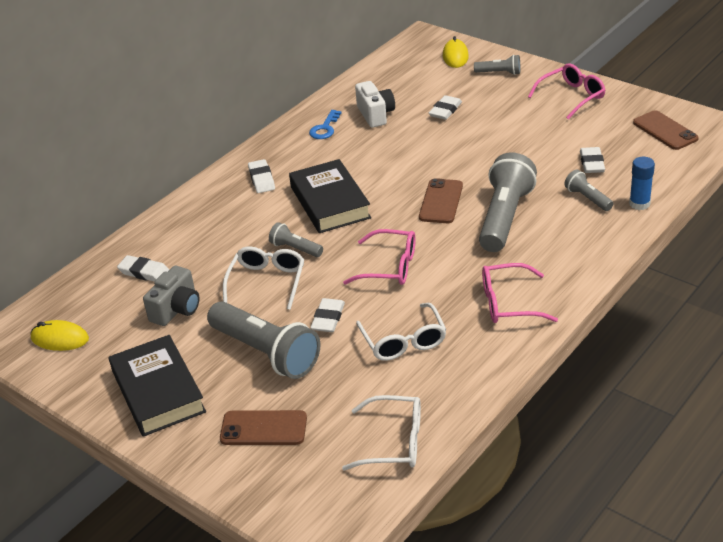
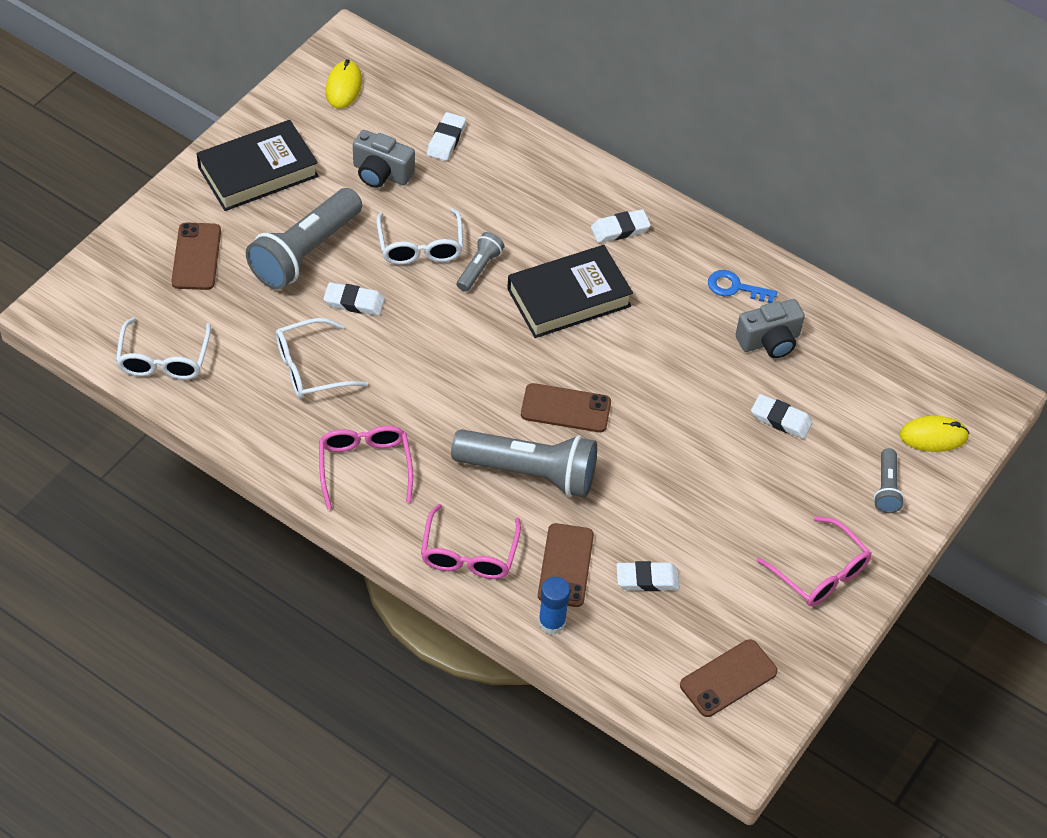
camera: 80 degrees right, 15 degrees up
white glasses [223,246,304,310] -> white glasses turned 75 degrees clockwise [376,208,463,265]
pink glasses [343,229,416,285] -> pink glasses moved to [421,504,521,579]
white camera [355,81,395,128] -> grey camera [735,299,805,358]
grey flashlight [564,170,614,211] -> brown phone [538,523,594,607]

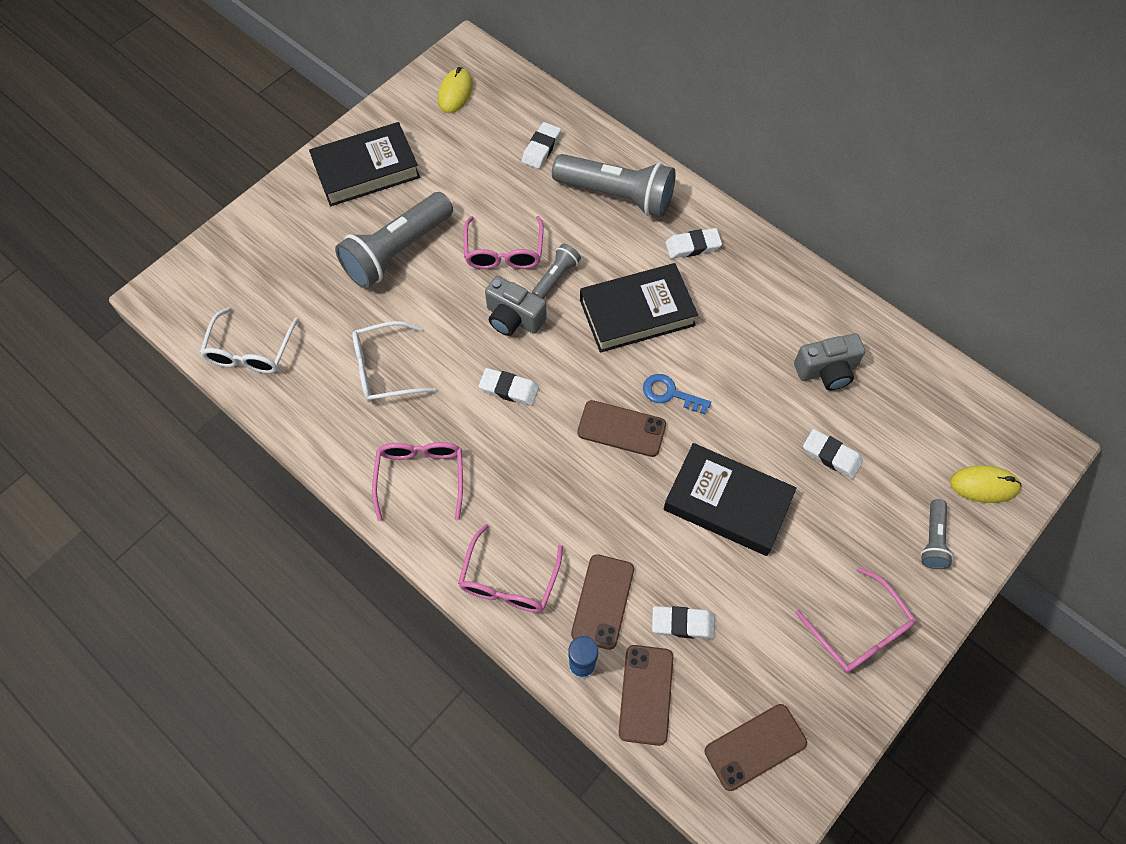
camera: 10 degrees right, 10 degrees up
brown phone [171,222,221,290] -> brown phone moved to [619,645,674,746]
white eraser [324,282,385,316] -> white eraser moved to [479,368,539,406]
grey camera [353,130,415,188] -> grey camera moved to [485,276,547,336]
white glasses [376,208,463,265] -> pink glasses [463,216,544,269]
grey flashlight [451,429,597,498] -> grey flashlight moved to [552,154,676,217]
blue key [708,270,777,303] -> blue key moved to [643,374,711,414]
none -> black book [664,443,796,556]

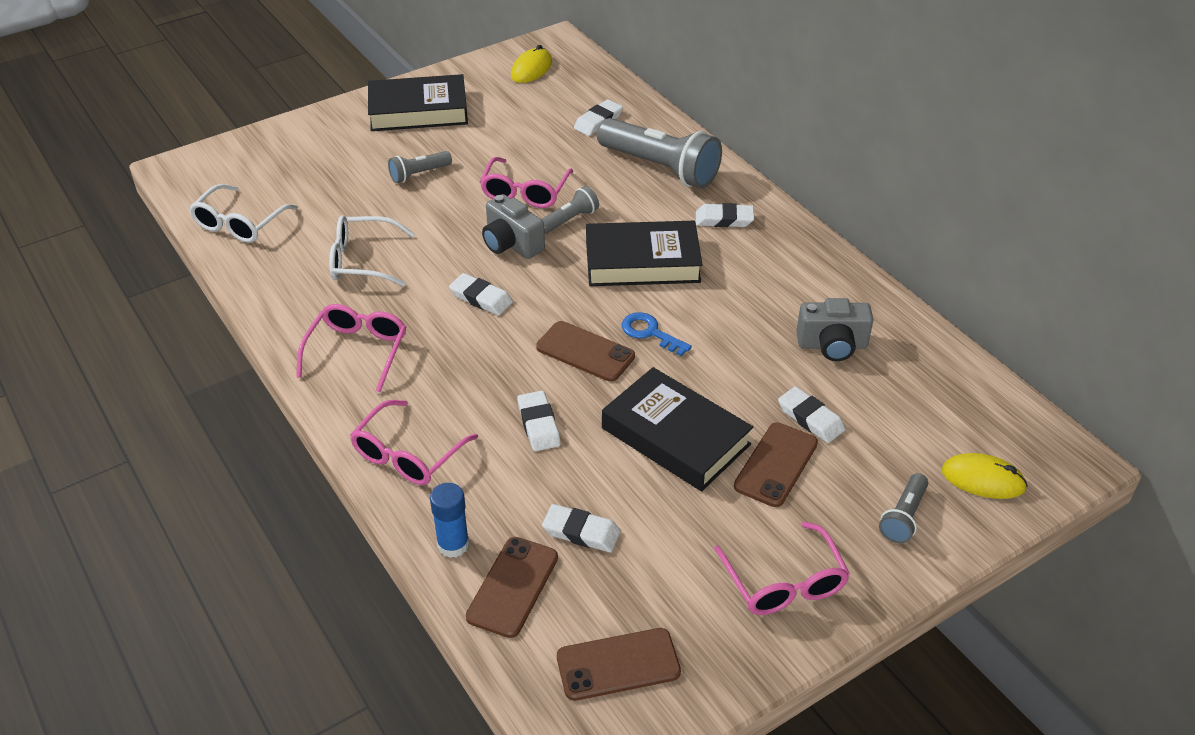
camera: 15 degrees right, 20 degrees down
grey flashlight [335,192,453,288] -> grey flashlight [388,151,452,183], size x0.49
brown phone [571,554,634,650] -> brown phone moved to [734,422,818,507]
none -> white eraser [517,391,561,451]

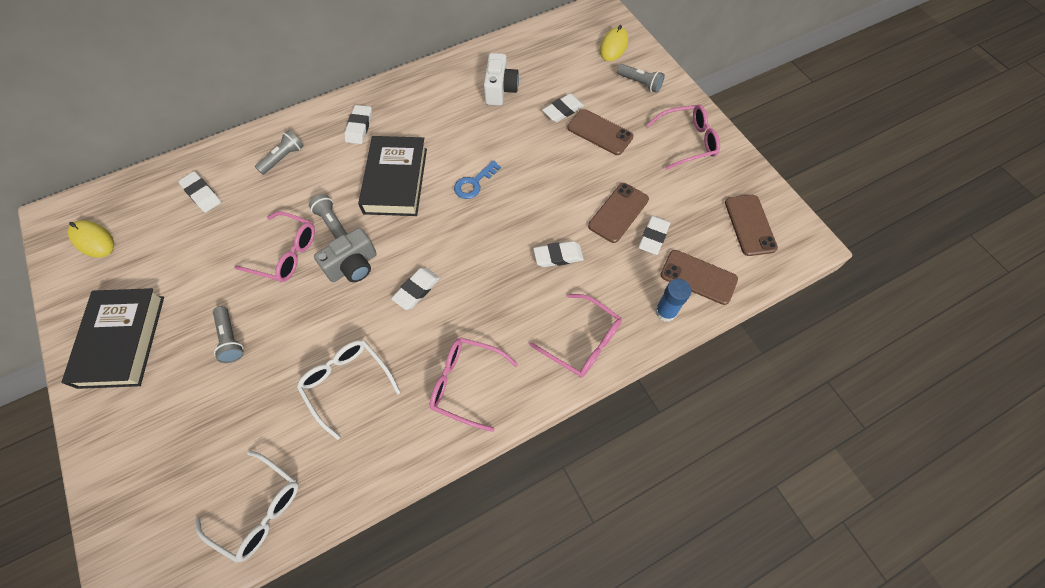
camera: 85 degrees left, 20 degrees up
white glasses [329,215,414,286] -> white glasses turned 135 degrees clockwise [297,340,401,440]
brown phone [536,321,635,382] -> brown phone moved to [588,183,649,243]
grey flashlight [597,118,722,189] -> grey flashlight [255,130,304,175], size x0.49
black book [602,367,753,491] -> none
grey camera [796,298,873,361] -> white camera [484,53,519,106]

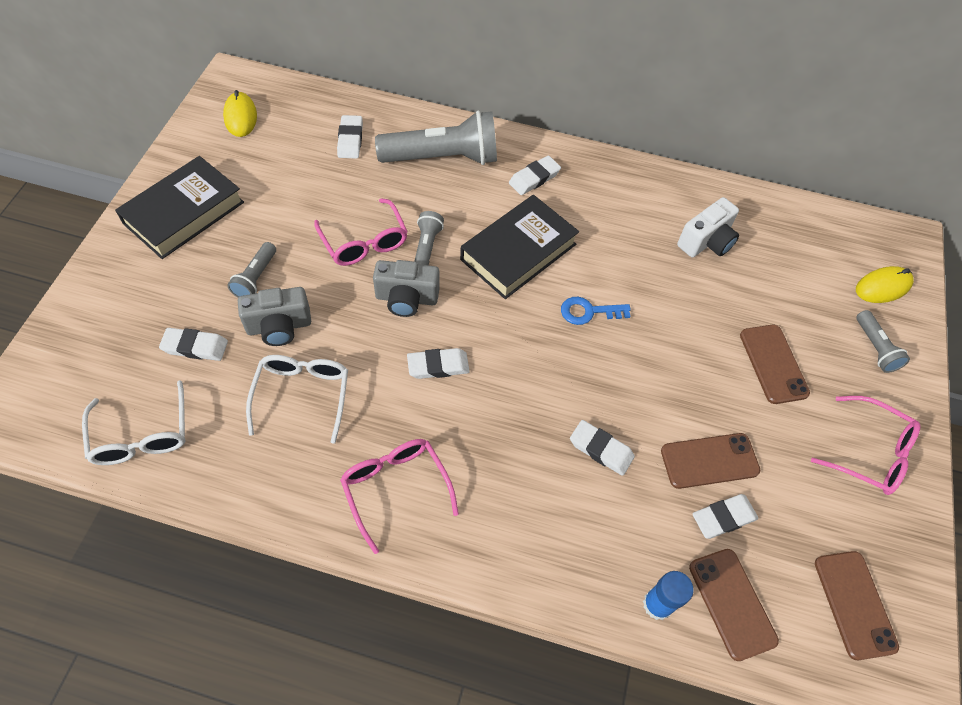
camera: 40 degrees right, 5 degrees down
grey flashlight [255,130,304,175] -> grey flashlight [375,111,497,165], size x2.05
pink glasses [530,294,622,378] -> none
white eraser [542,94,584,122] -> white eraser moved to [159,328,228,361]
brown phone [725,195,778,256] -> brown phone turned 45 degrees counterclockwise [815,551,899,660]
none -> grey camera [238,287,311,346]

